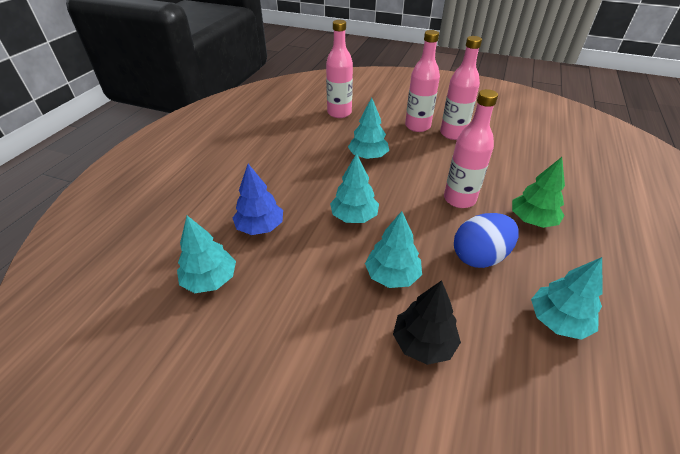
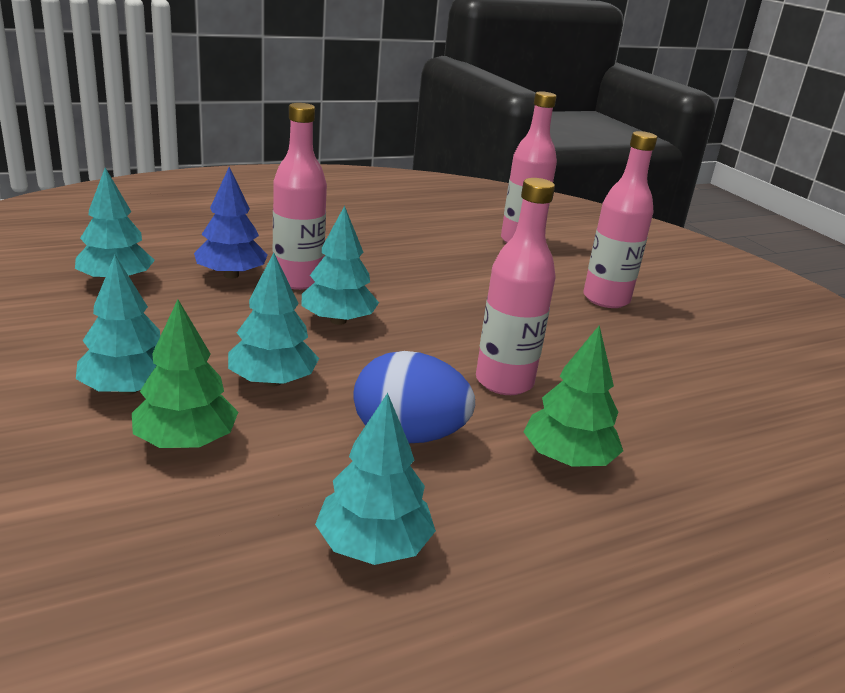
camera: 40 degrees right, 15 degrees down
turquoise tree [348,97,389,159] -> turquoise tree moved to [76,255,160,395]
black tree [393,280,461,365] -> green tree [132,299,238,448]
pink bottle [440,36,482,140] -> pink bottle moved to [273,103,327,290]

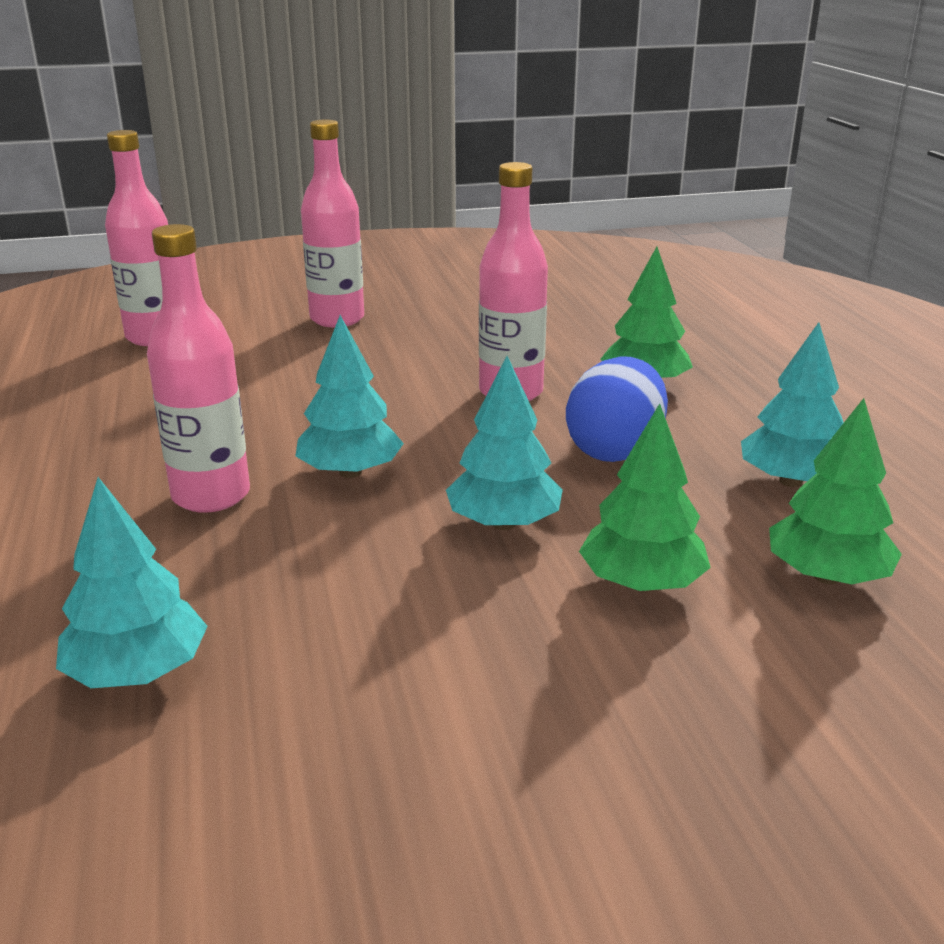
camera: 75 degrees left, 0 degrees up
turquoise tree [76,255,160,395] -> none
blue tree [194,167,268,279] -> none
none -> green tree [769,398,902,584]

